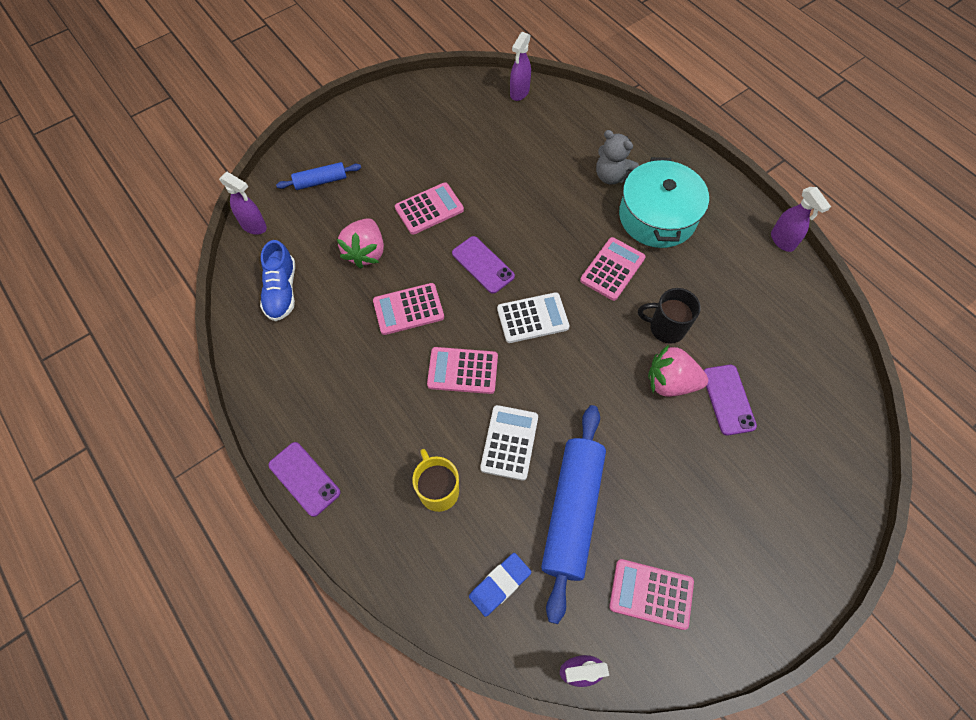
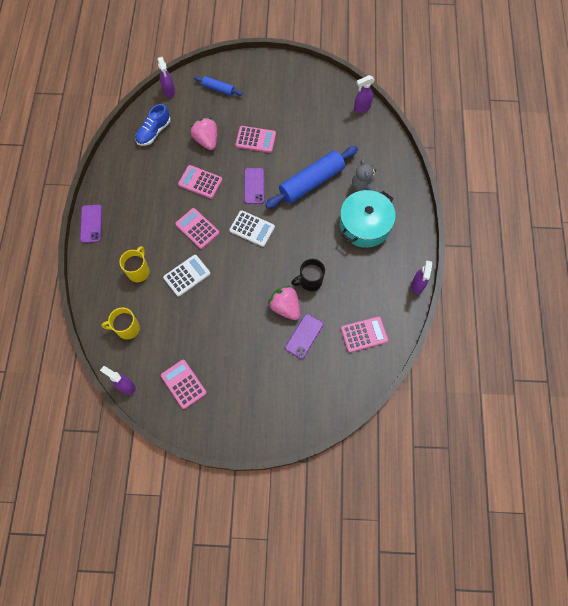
camera: 40 degrees right, 5 degrees up
pink strawberry [337,218,384,269] -> pink strawberry turned 105 degrees clockwise [190,117,217,150]
blue eraser [469,553,531,617] -> yellow mug [101,308,140,340]
blue rolling pin [541,405,606,624] -> blue rolling pin moved to [265,146,358,209]
pink calculator [580,237,645,301] -> pink calculator moved to [341,317,388,352]
black mug [638,288,701,344] -> black mug turned 75 degrees counterclockwise [291,259,325,291]

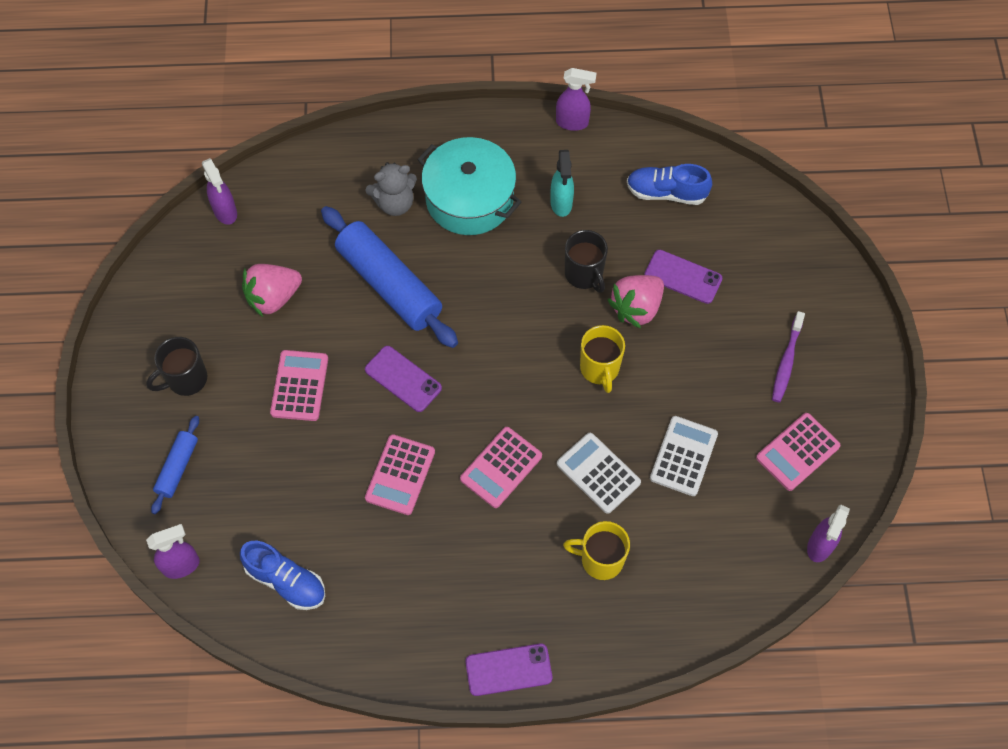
camera: 95 degrees left, 5 degrees down
yellow mug [101,308,140,340] -> yellow mug moved to [580,325,625,393]
pink strawberry [190,117,217,150] -> pink strawberry moved to [242,264,302,317]
white calculator [229,210,275,247] -> white calculator moved to [650,416,718,496]
purple phone [244,168,264,204] -> purple phone turned 45 degrees clockwise [365,346,442,412]
pink calculator [341,317,388,352] -> blue shoe [627,164,712,205]
none -> black mug [146,337,207,396]
none -> turquoise spray bottle [550,150,574,217]
none -> purple toothbrush [772,311,805,403]

